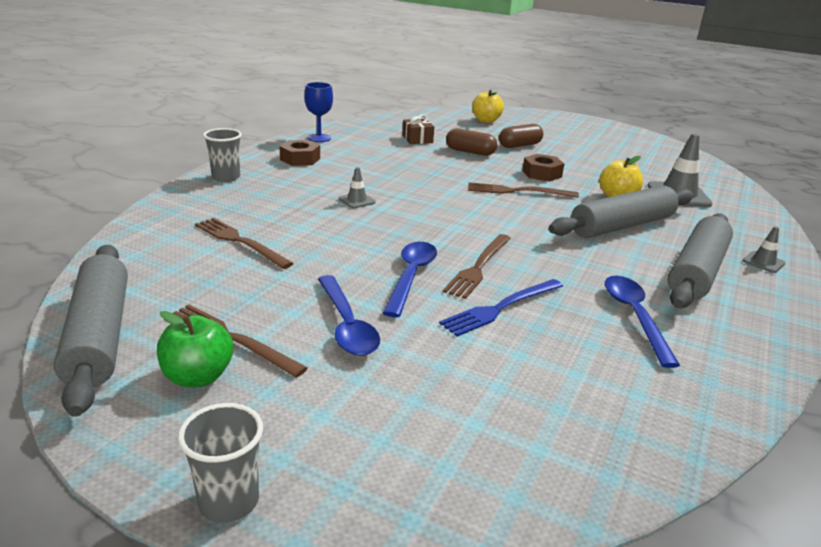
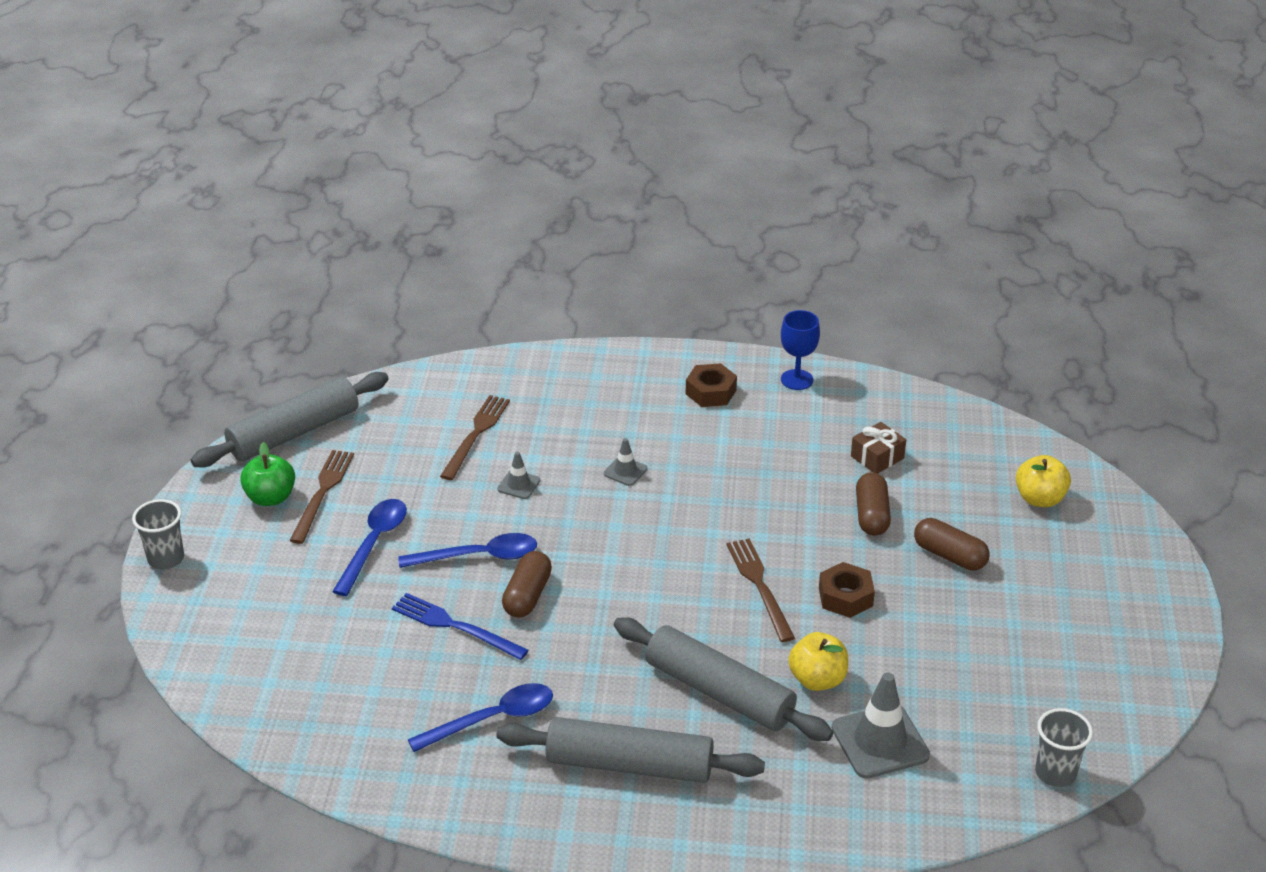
camera: 70 degrees right, 10 degrees up
grey cup [203,128,242,182] -> grey cup moved to [1035,708,1093,787]
blue spoon [318,275,380,356] -> blue spoon turned 150 degrees clockwise [332,499,407,596]
brown fork [443,234,511,299] -> brown capsule [502,551,552,618]
grey traffic cone [743,226,785,273] -> grey traffic cone moved to [497,452,540,499]

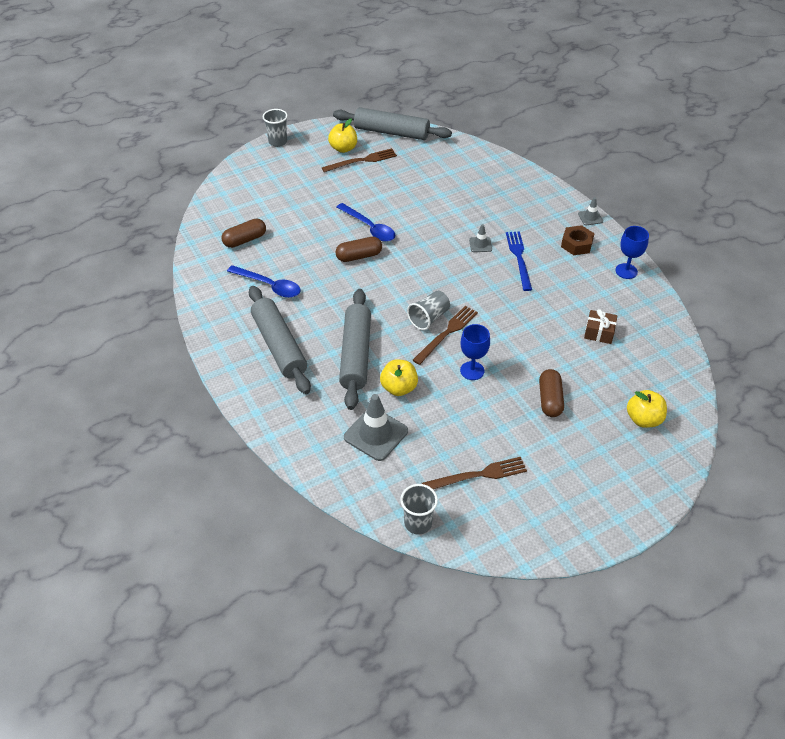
camera: 55 degrees right, 10 degrees up
green apple [240,442,295,506] -> yellow apple [328,119,357,153]
blue spoon [332,499,407,596] -> none
blue fork [392,593,529,660] -> blue fork moved to [506,231,532,291]
brown fork [440,395,510,480] -> brown fork moved to [422,457,527,489]
grey traffic cone [497,452,540,499] -> grey traffic cone moved to [578,197,603,225]
brown nut [819,562,875,618] -> blue goblet [460,324,490,380]
brown capsule [856,472,891,536] -> brown capsule moved to [222,219,266,248]
none -> grey cup [407,291,450,330]

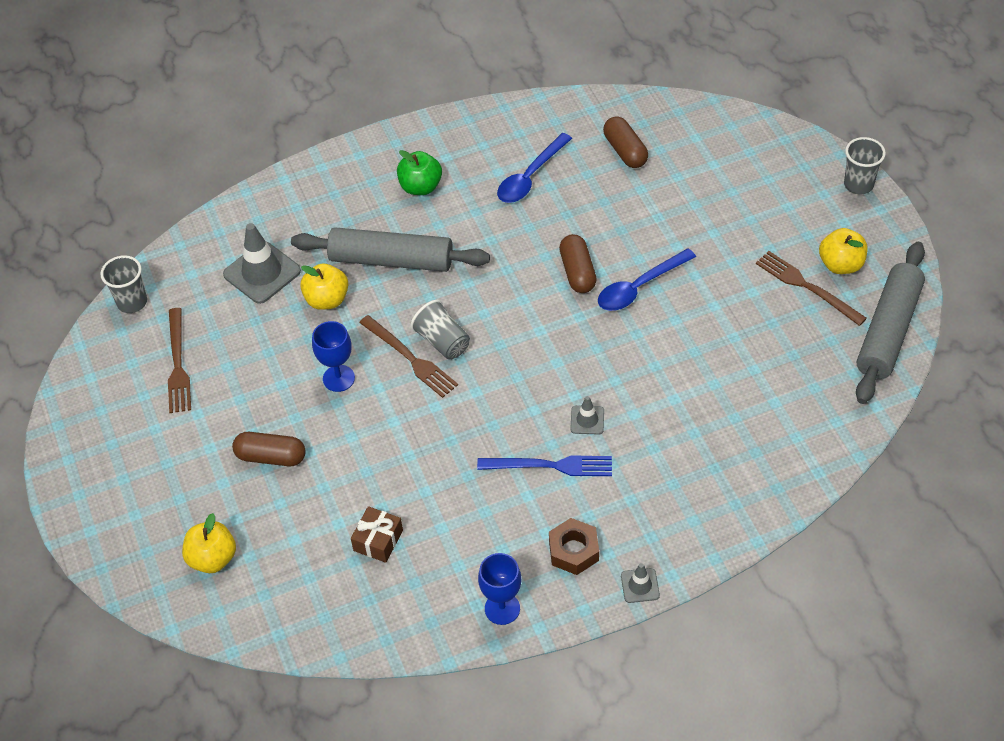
camera: 100 degrees right, 5 degrees up
grey rolling pin [249,286,311,394] -> green apple [397,150,442,195]
brown fork [322,148,397,172] -> brown fork turned 150 degrees clockwise [756,251,867,326]

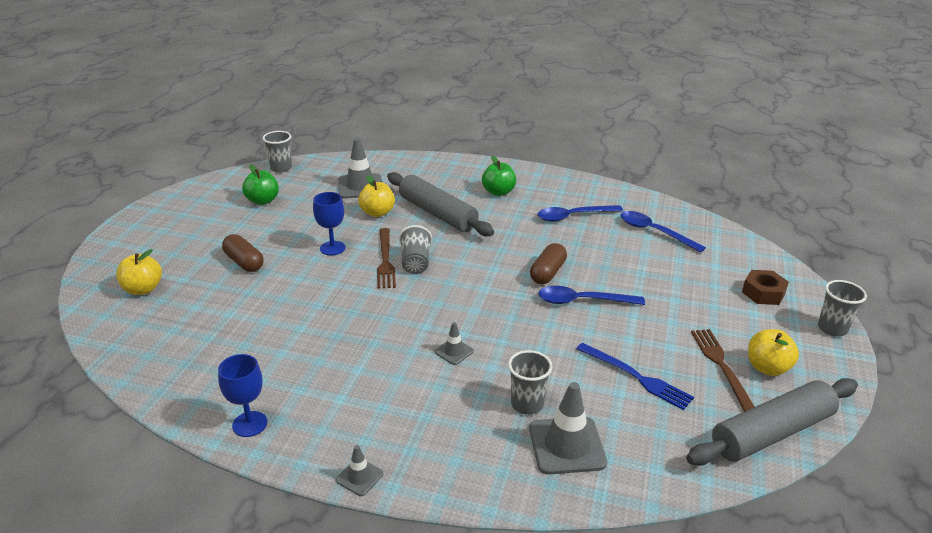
camera: 35 degrees right, 20 degrees down
brown fork [168,308,191,413] -> green apple [242,164,279,205]
brown gift [351,506,403,563] -> none
blue fork [477,456,612,476] -> blue fork moved to [576,343,694,410]
brown nut [549,518,599,575] -> brown nut moved to [742,270,789,305]
brown capsule [603,117,648,168] -> blue spoon [620,211,706,253]
none -> grey cup [508,350,553,415]
none -> grey traffic cone [529,382,607,474]

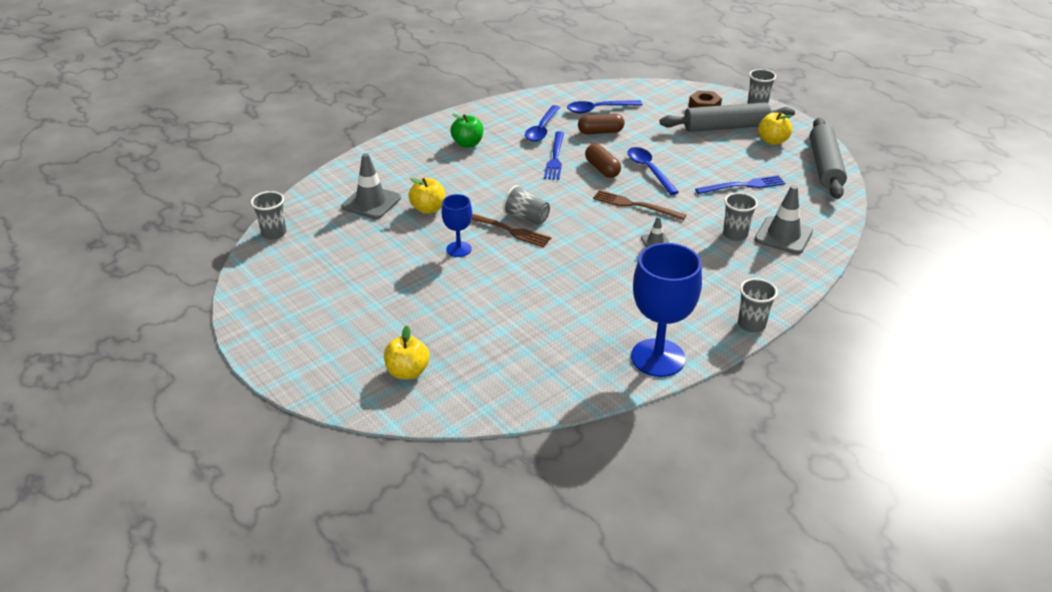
camera: 55 degrees left, 5 degrees up
blue goblet [218,354,267,437] -> blue goblet [631,243,702,377], size x1.86
brown capsule [222,234,263,272] -> brown capsule moved to [578,113,625,134]
green apple [242,164,279,205] -> none
grey traffic cone [336,445,383,496] -> grey cup [738,278,778,332]
grey rolling pin [387,172,494,236] -> grey rolling pin moved to [660,102,795,132]
blue spoon [538,286,645,305] -> blue spoon turned 120 degrees clockwise [627,147,679,195]
brown fork [691,329,755,412] -> brown fork moved to [593,190,686,220]
none -> blue fork [544,131,564,180]

